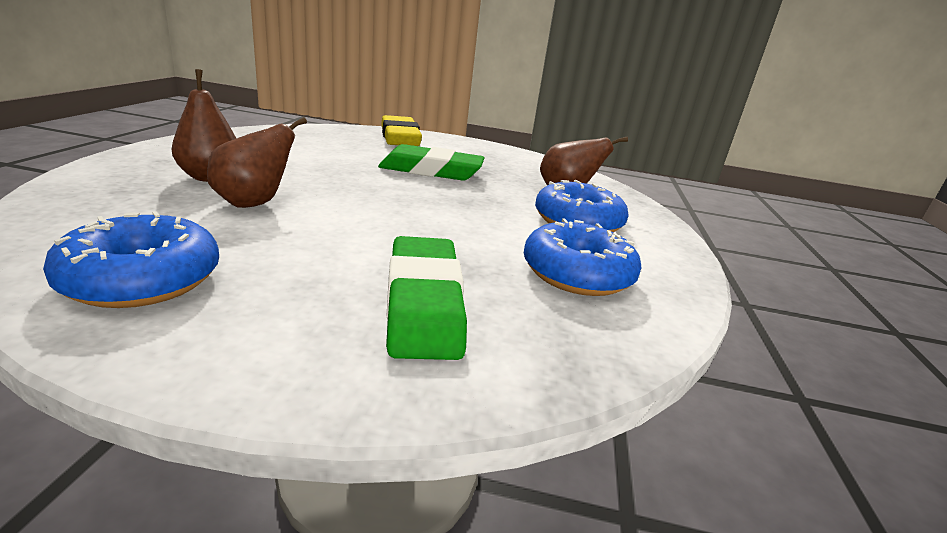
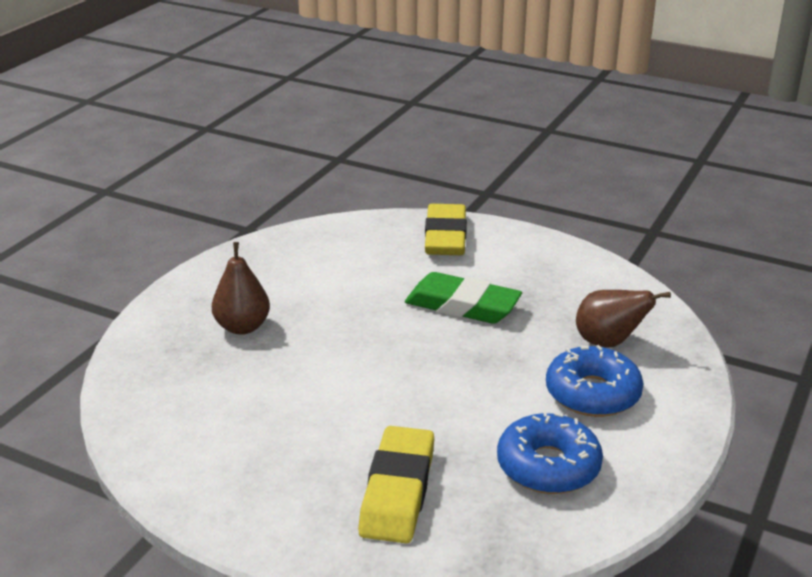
camera: 20 degrees right, 5 degrees up
blue donut [43,211,219,308] -> none
brown pear [207,117,307,208] -> none
green eraser [386,236,467,360] -> yellow eraser [358,426,434,543]

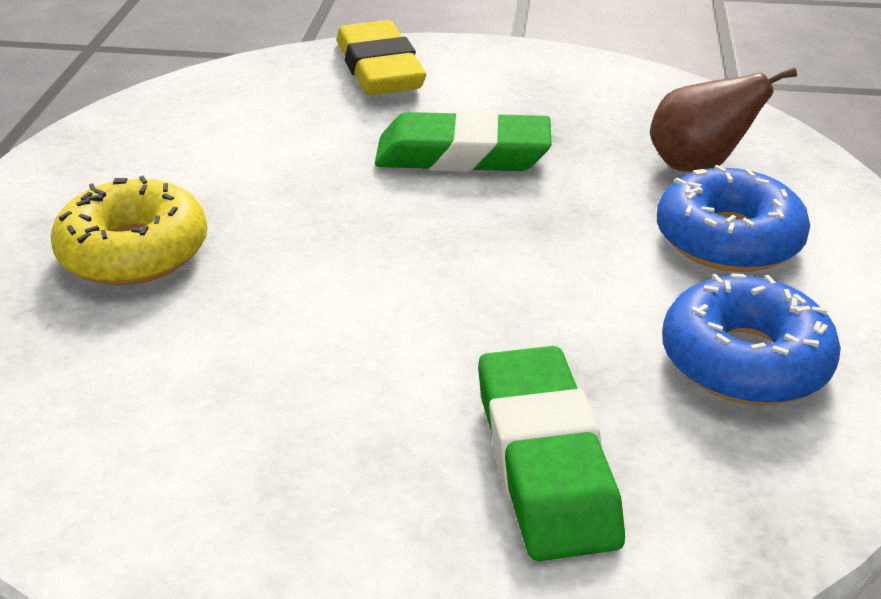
camera: 20 degrees left, 5 degrees up
brown pear [212,242,270,335] -> yellow donut [51,176,207,285]
yellow eraser [358,426,434,543] -> green eraser [478,346,625,561]

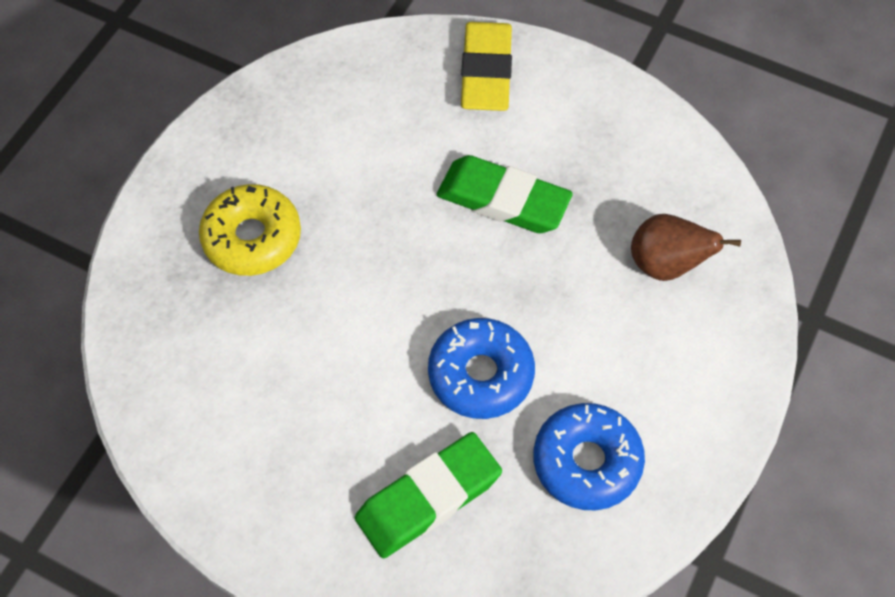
camera: 20 degrees right, 25 degrees up
green eraser [478,346,625,561] -> green eraser turned 45 degrees clockwise [355,432,502,558]
blue donut [657,165,810,272] -> blue donut moved to [428,318,535,419]

